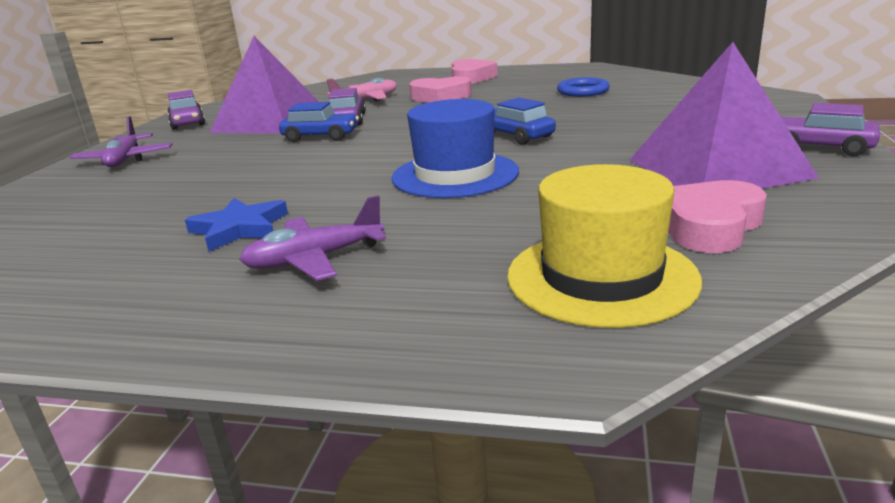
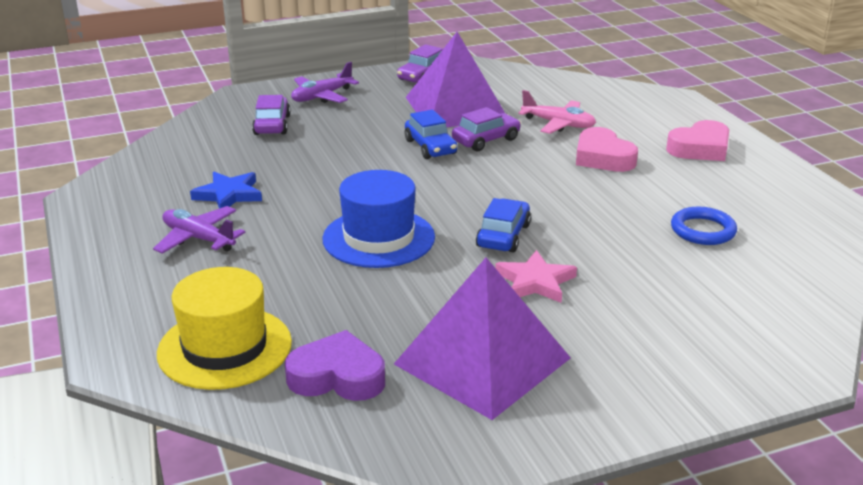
camera: 55 degrees right, 5 degrees up
pink heart [668,180,767,253] -> purple heart [285,330,385,401]
purple car [781,103,880,156] -> purple car moved to [252,95,291,135]
none -> pink star [495,250,577,303]

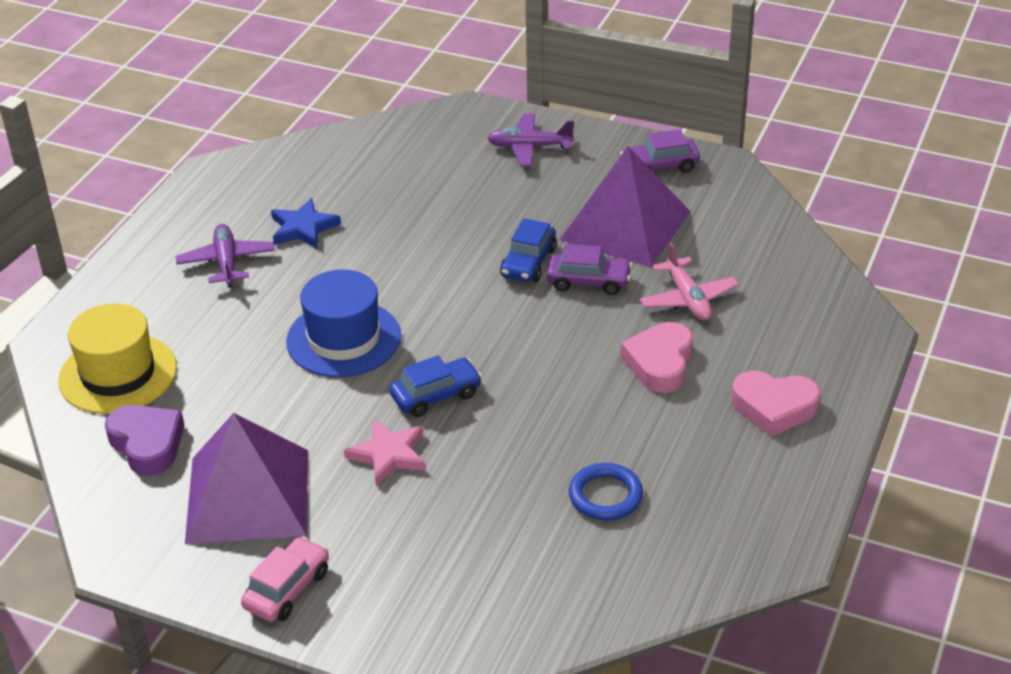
camera: 45 degrees right, 10 degrees up
purple car [252,95,291,135] -> none
none -> pink car [241,536,329,622]

